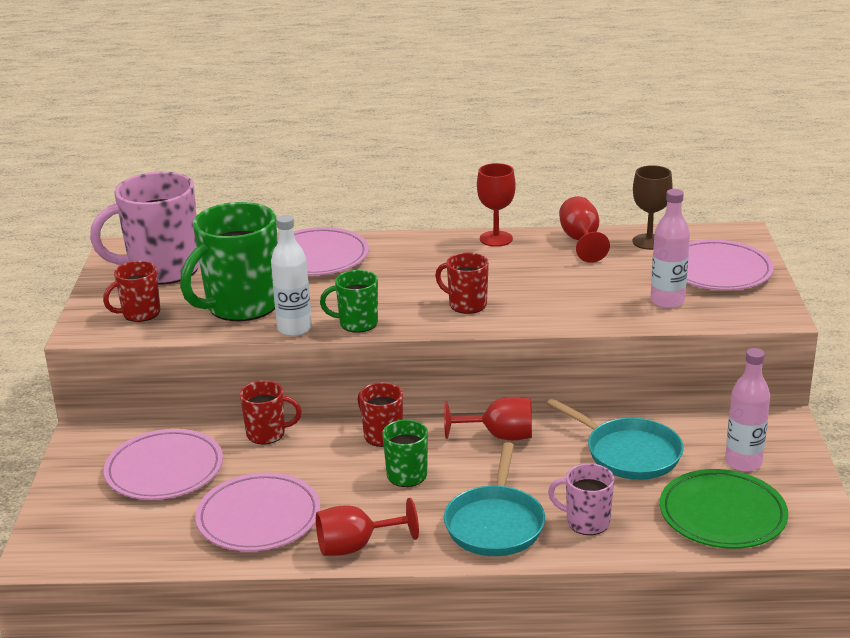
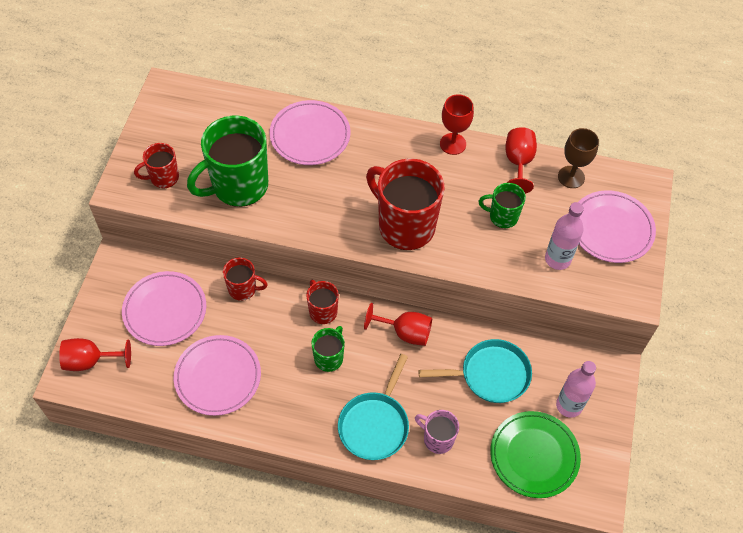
camera: 10 degrees right, 30 degrees up
pink mug [90,171,200,285] -> none
white bottle [271,215,312,336] -> none
red goblet [316,498,419,556] -> red goblet moved to [59,338,131,371]
green mug [320,270,378,333] -> green mug moved to [478,183,526,228]
red mug [435,252,489,314] -> red mug [366,159,445,250], size x1.96
turquoise pan [546,398,684,480] -> turquoise pan turned 60 degrees counterclockwise [418,339,532,403]

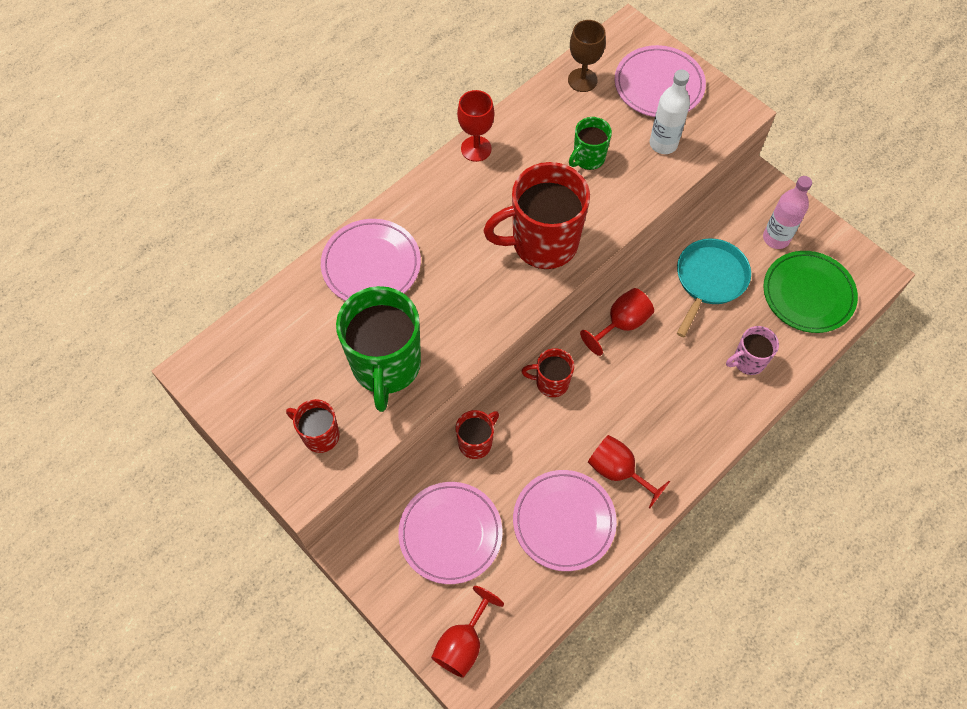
camera: 55 degrees left, 5 degrees up
red mug [134,143,179,188] -> red mug turned 105 degrees clockwise [286,399,340,453]
green mug [311,326,345,372] -> none
turquoise pan [338,354,409,460] -> none
red goblet [505,127,537,194] -> red goblet moved to [588,435,670,508]
pink bottle [545,202,584,270] -> white bottle [650,70,690,154]

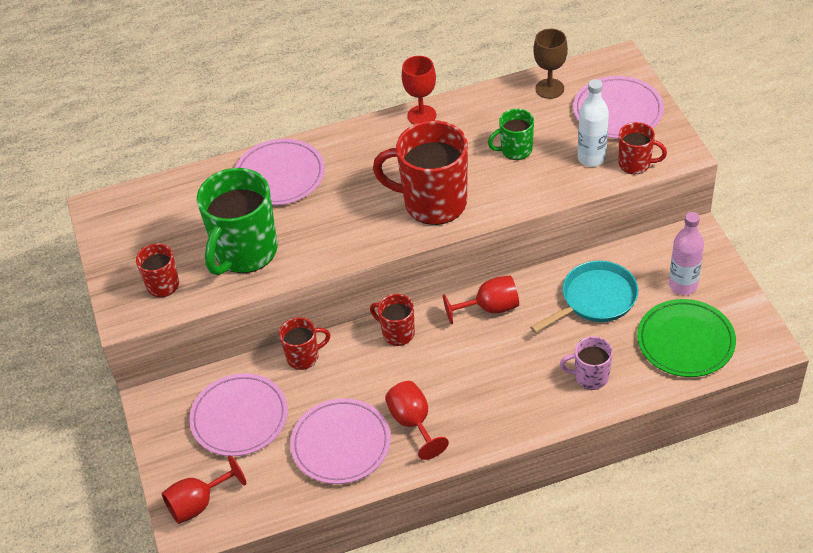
camera: 30 degrees right, 15 degrees down
none -> red mug [619,122,667,174]

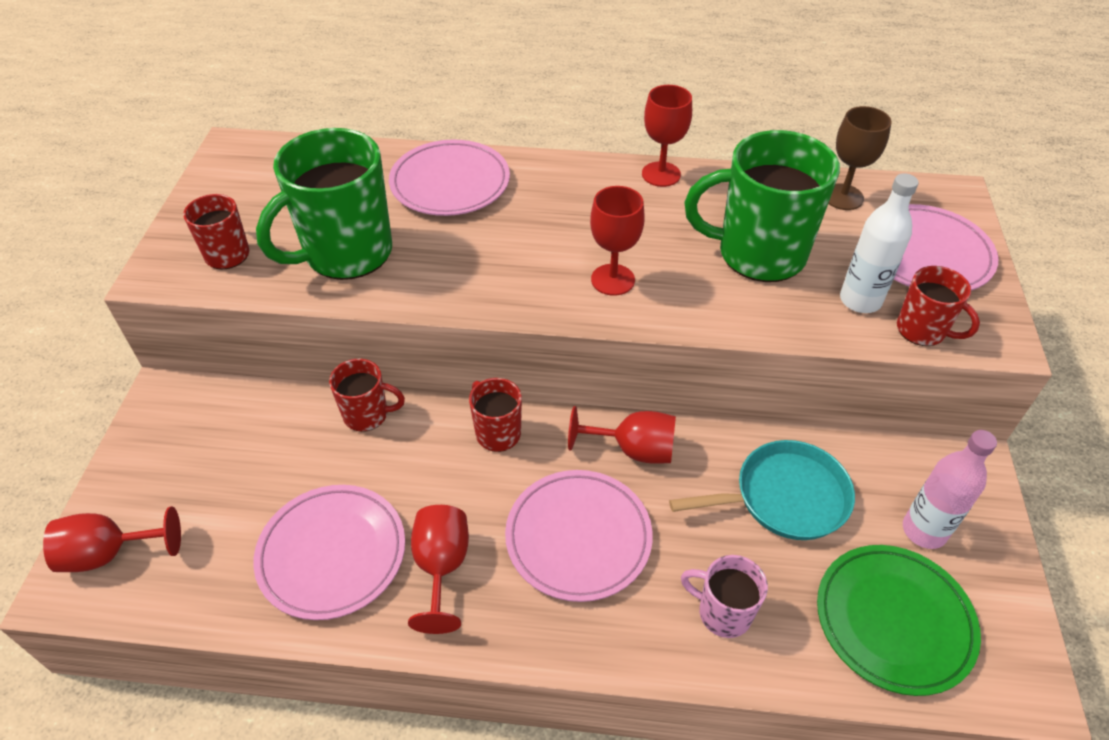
camera: 20 degrees right, 0 degrees up
pink plate [189,373,288,456] -> pink plate moved to [505,470,653,602]
red mug [373,121,468,225] -> red goblet [590,186,645,296]
green mug [488,109,534,160] -> green mug [685,130,840,282], size x1.96

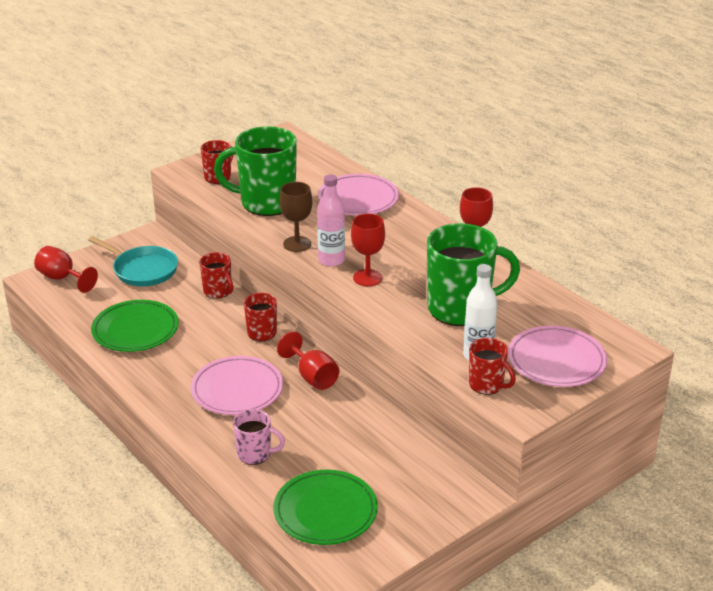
camera: 45 degrees right, 15 degrees down
pink plate [253,485,405,620] -> green plate [91,300,179,352]
red goblet [408,505,469,634] -> none
turquoise pan [669,440,855,540] -> turquoise pan moved to [88,236,178,286]
pink mug [681,555,768,638] -> pink mug turned 120 degrees clockwise [233,409,285,465]
green mug [685,130,840,282] -> green mug turned 120 degrees clockwise [427,223,520,326]
brown goblet [828,106,891,210] -> brown goblet moved to [279,182,312,252]
red mug [897,266,980,346] -> red mug turned 45 degrees counterclockwise [469,338,516,395]
pink bottle [903,430,997,549] -> pink bottle moved to [317,175,345,267]

